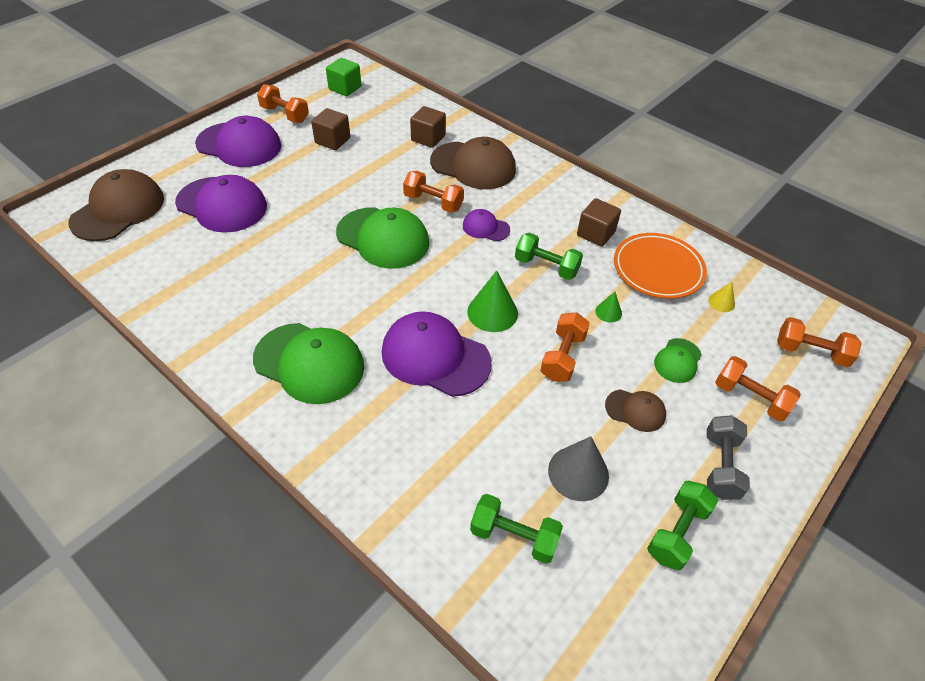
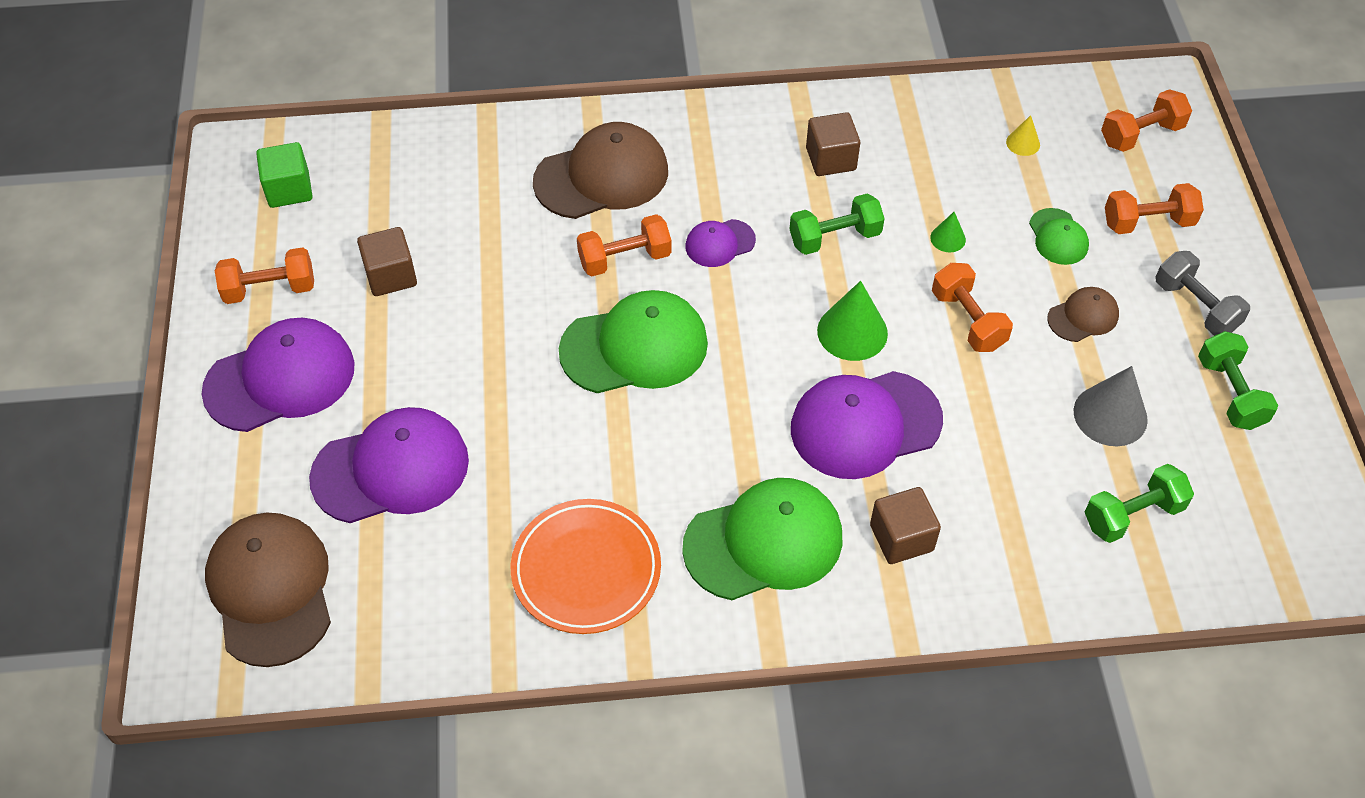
camera: 45 degrees left, 5 degrees up
brown cube [410,106,446,148] -> brown cube moved to [870,487,941,564]
orange plate [614,233,707,299] -> orange plate moved to [511,499,661,634]

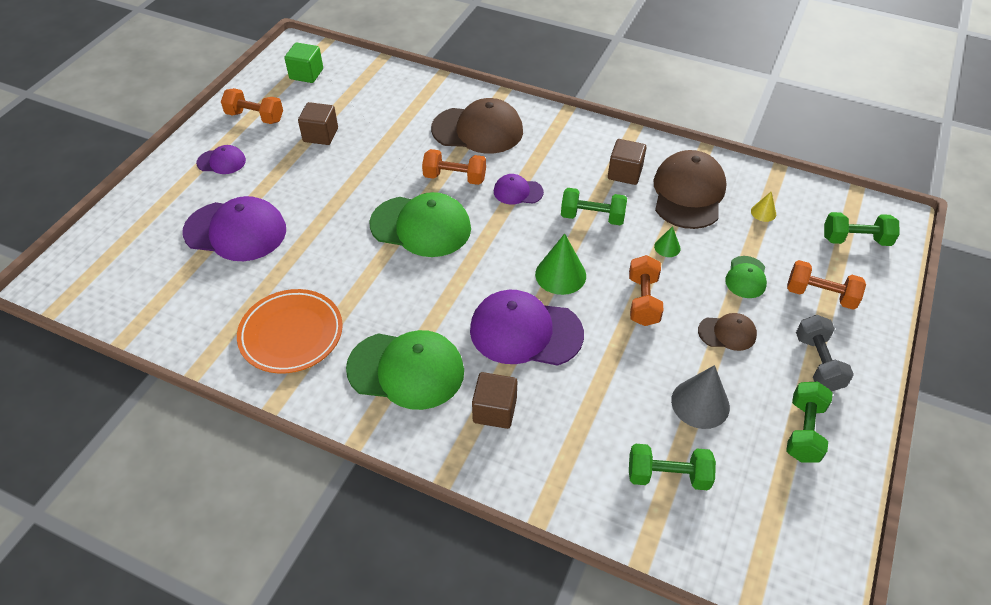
camera: 30 degrees right, 5 degrees down
purple cap [202,318,355,432] -> purple cap [196,145,246,174], size x0.51
brown cap [205,513,331,667] -> brown cap moved to [654,150,726,229]
orange dumbbell [1101,89,1192,152] -> green dumbbell [824,212,900,246]

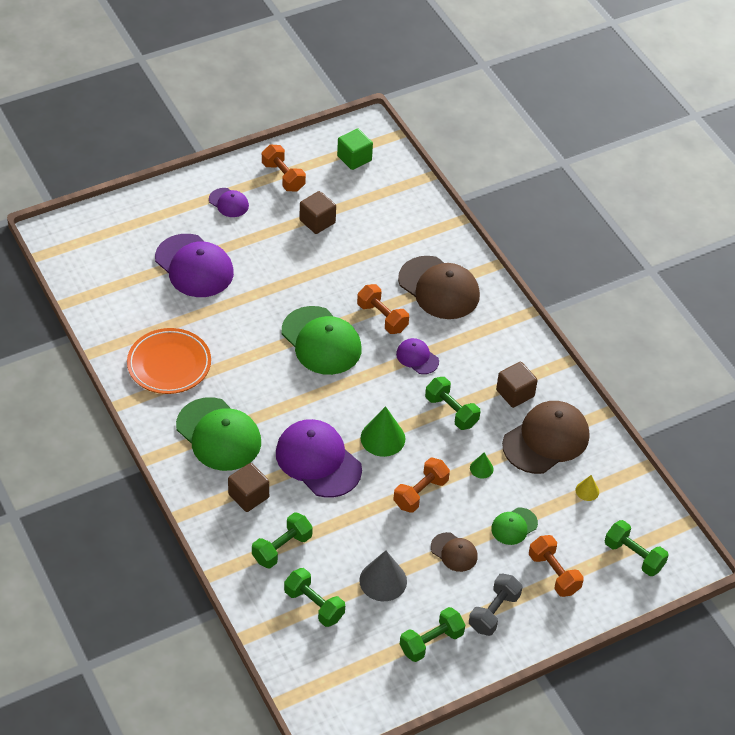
camera: 35 degrees right, 0 degrees up
none -> green dumbbell [252,512,313,568]

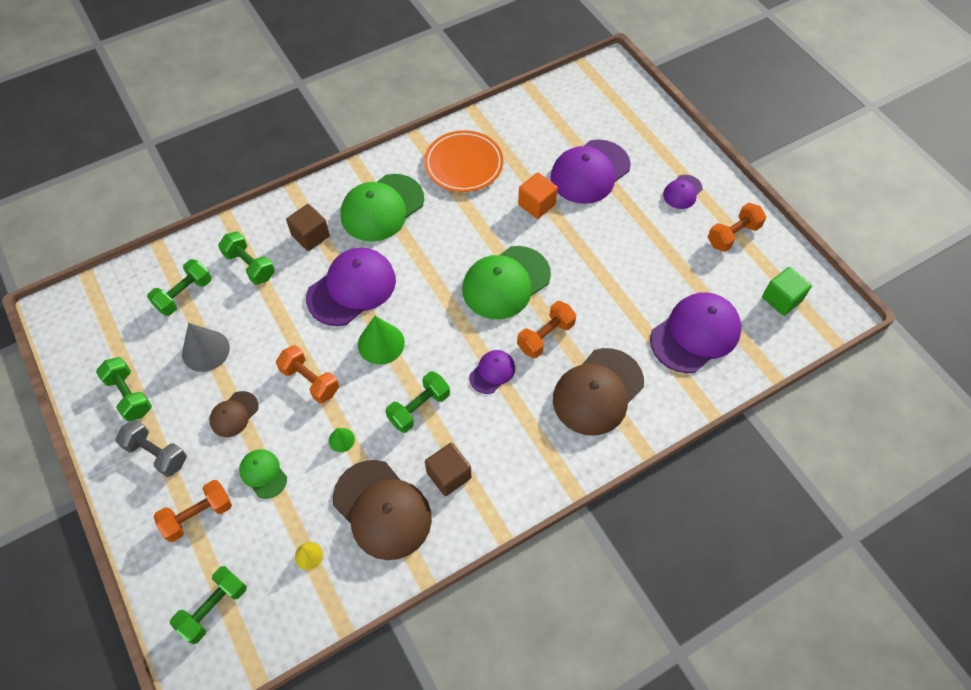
camera: 90 degrees right, 10 degrees up
brown cube [300,191,336,234] -> none
none -> orange cube [518,173,558,219]
none -> purple cap [650,292,742,373]

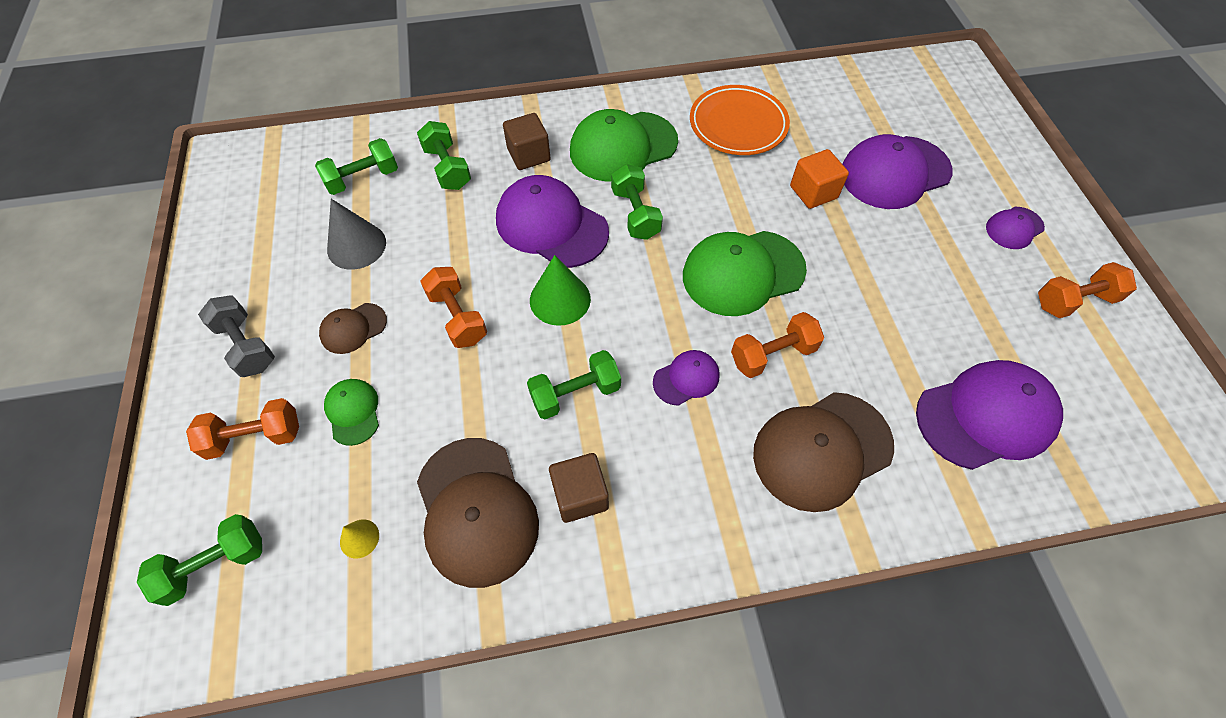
camera: 20 degrees right, 0 degrees up
green dumbbell [96,357,152,421] -> green dumbbell moved to [611,164,663,240]
purple cap [306,248,396,326] -> purple cap turned 120 degrees counterclockwise [496,175,609,268]
green cone [329,428,355,452] -> none
green cube [762,267,812,316] -> none

